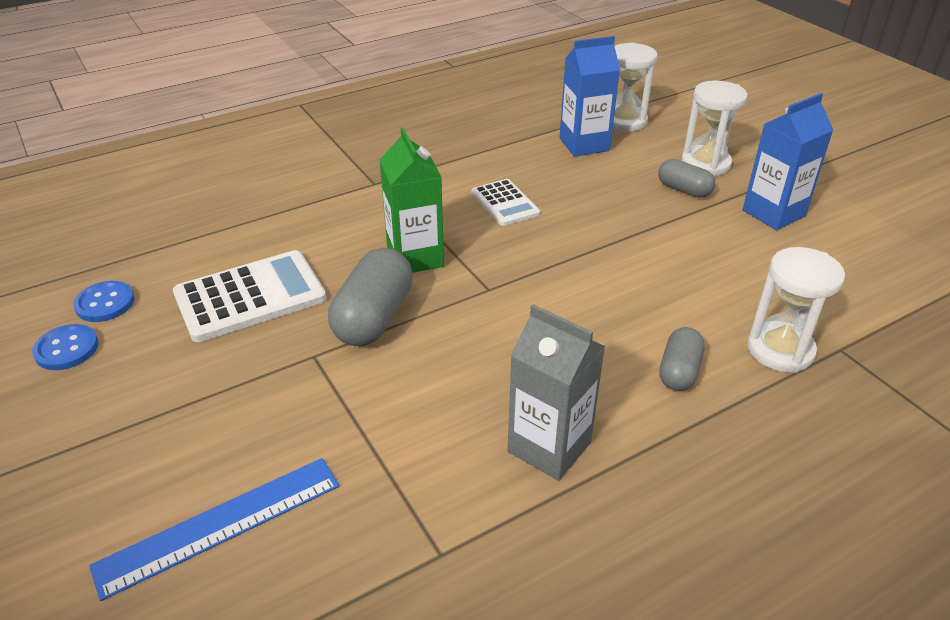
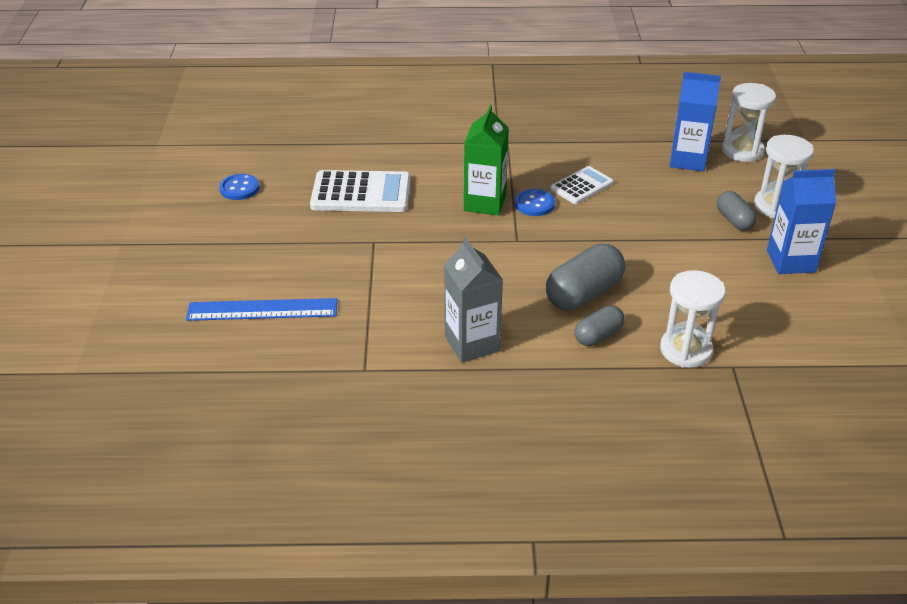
camera: 30 degrees right, 0 degrees up
blue button [73,281,135,322] -> blue button moved to [515,189,555,216]
grey capsule [328,248,413,346] -> grey capsule moved to [546,244,625,310]
white calculator [472,179,540,226] -> white calculator turned 135 degrees counterclockwise [550,166,614,204]

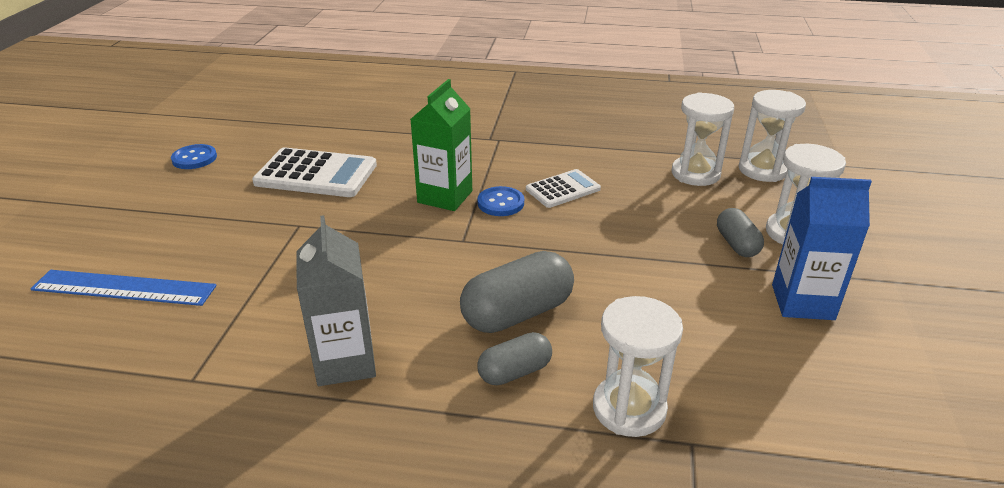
camera: 10 degrees right, 5 degrees down
blue carton [670,72,721,171] -> white hourglass [672,92,734,186]

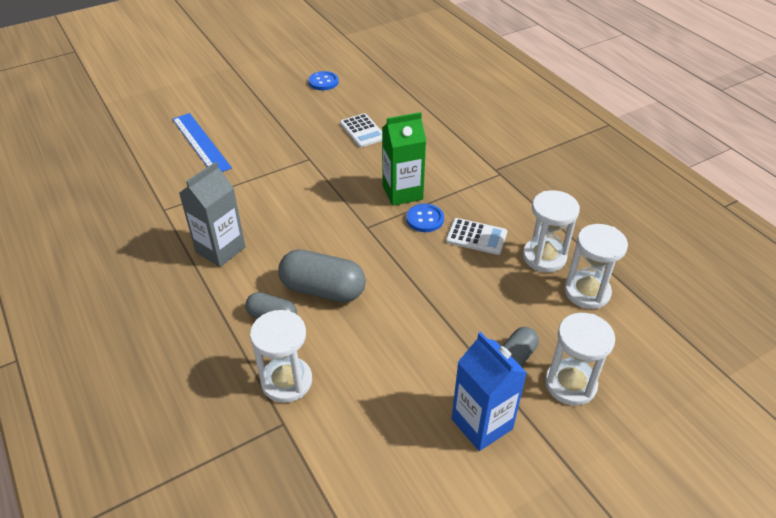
camera: 50 degrees right, 10 degrees up
white calculator [252,147,377,197] -> white calculator [340,113,382,147], size x0.60
white hourglass [739,90,806,182] -> white hourglass moved to [523,190,580,272]

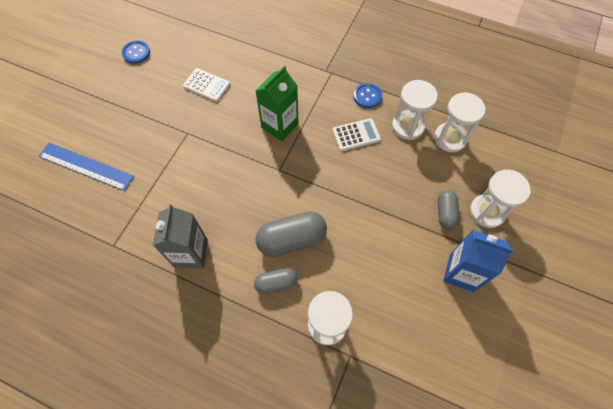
camera: 35 degrees left, 20 degrees up
blue button [406,204,444,232] -> blue button moved to [353,83,382,108]

